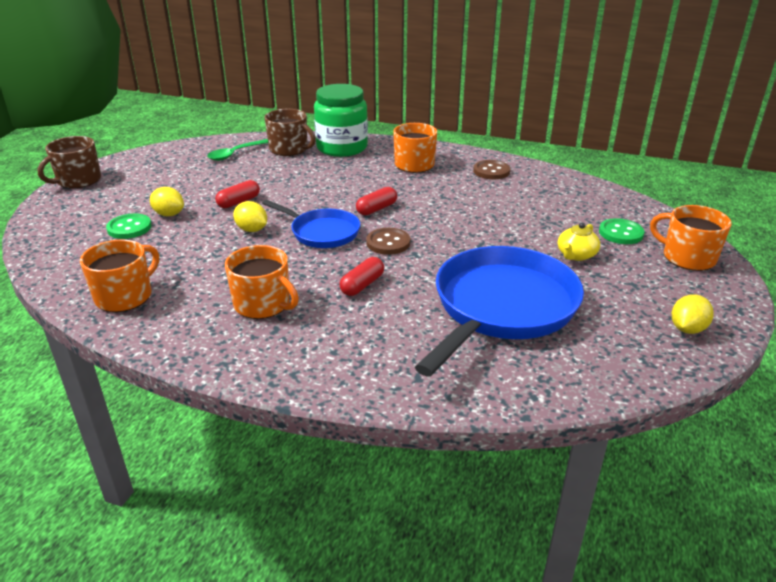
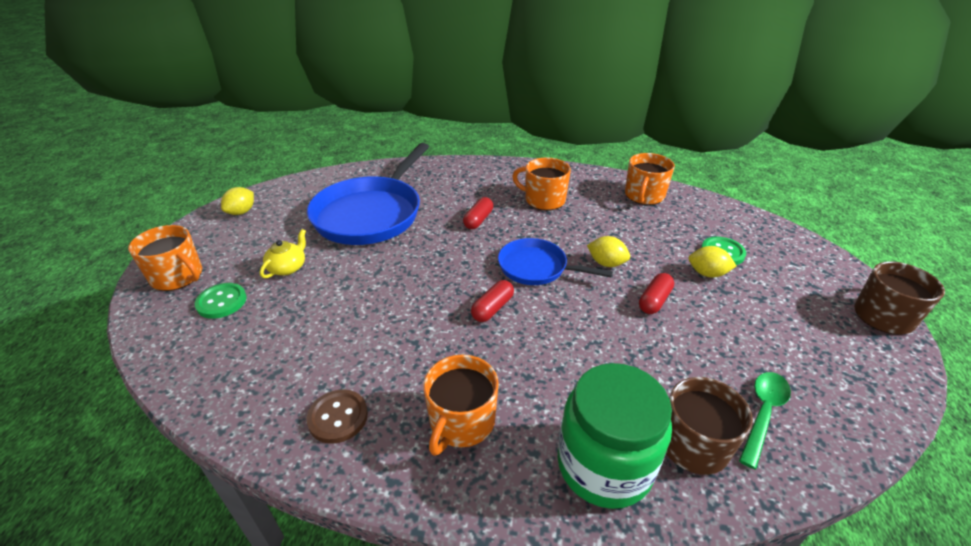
camera: 170 degrees right, 5 degrees up
brown button [366,228,410,255] -> none

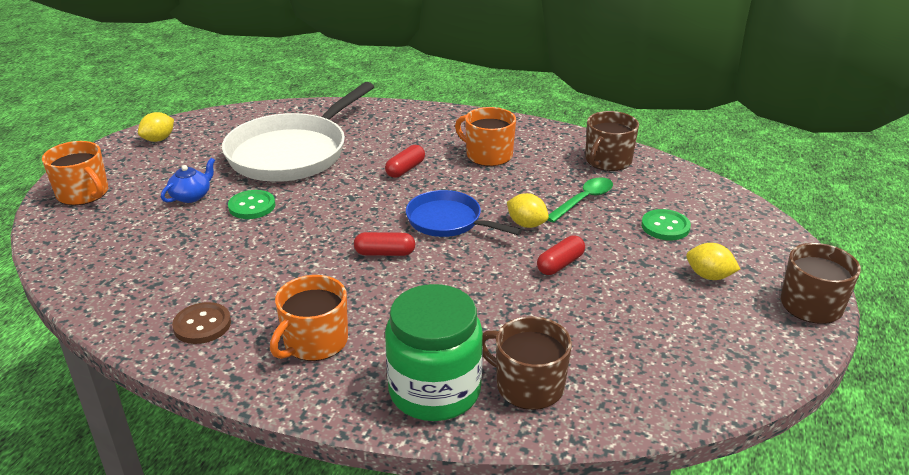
camera: 10 degrees right, 5 degrees down
green button [195,283,247,319] -> green button moved to [228,190,275,219]
yellow teapot [260,229,306,278] -> blue teapot [161,158,215,203]
blue pan [307,143,429,245] -> white pan [222,82,374,182]
red capsule [471,280,514,322] -> red capsule turned 45 degrees clockwise [354,232,415,256]
orange mug [625,153,675,205] -> brown mug [585,111,639,171]
yellow lemon [689,246,737,277] -> yellow lemon moved to [686,243,740,280]
green spoon [739,372,791,469] -> green spoon moved to [548,177,613,223]

